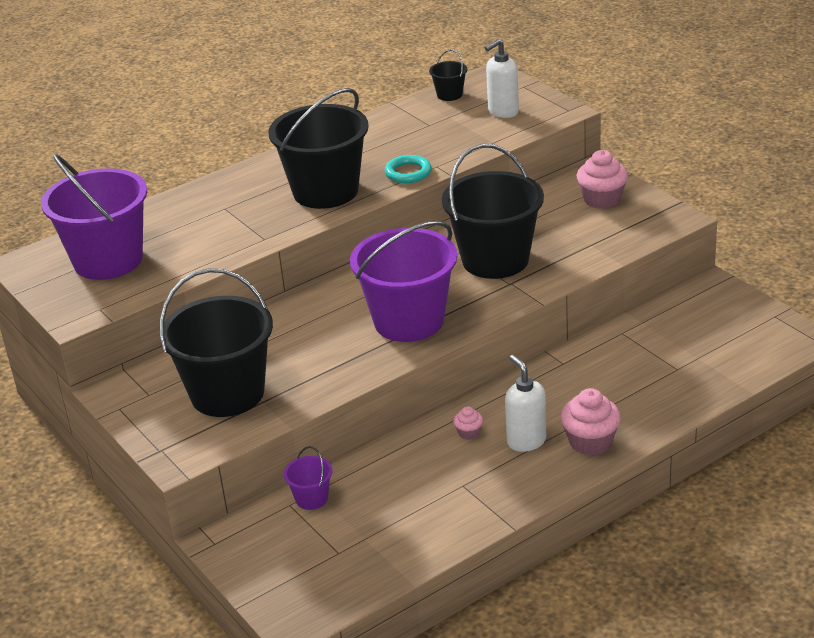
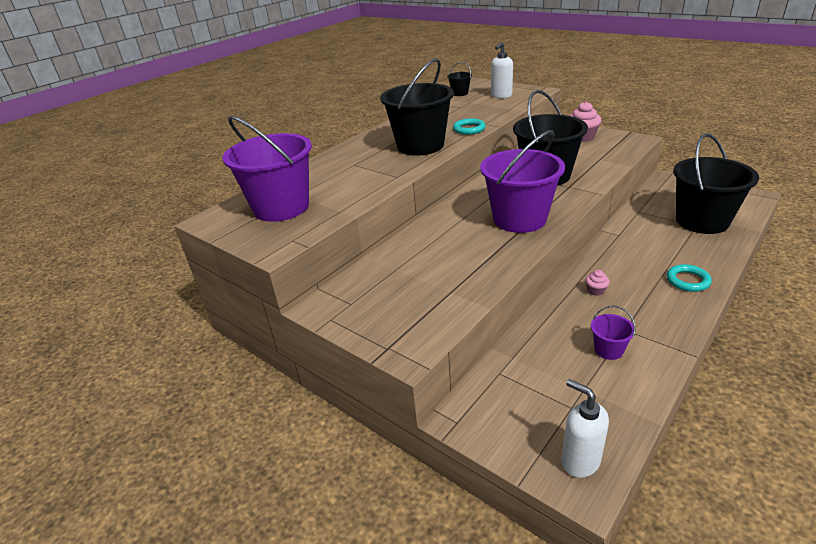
camera: 15 degrees left, 0 degrees up
black bucket [160,268,273,417] -> black bucket moved to [673,133,759,234]
purple bucket [284,446,332,510] -> purple bucket moved to [591,306,635,360]
white soap dispenser [505,355,546,452] -> white soap dispenser moved to [561,379,609,478]
pink cupcake [561,388,621,456] -> turquoise ring [667,264,712,292]

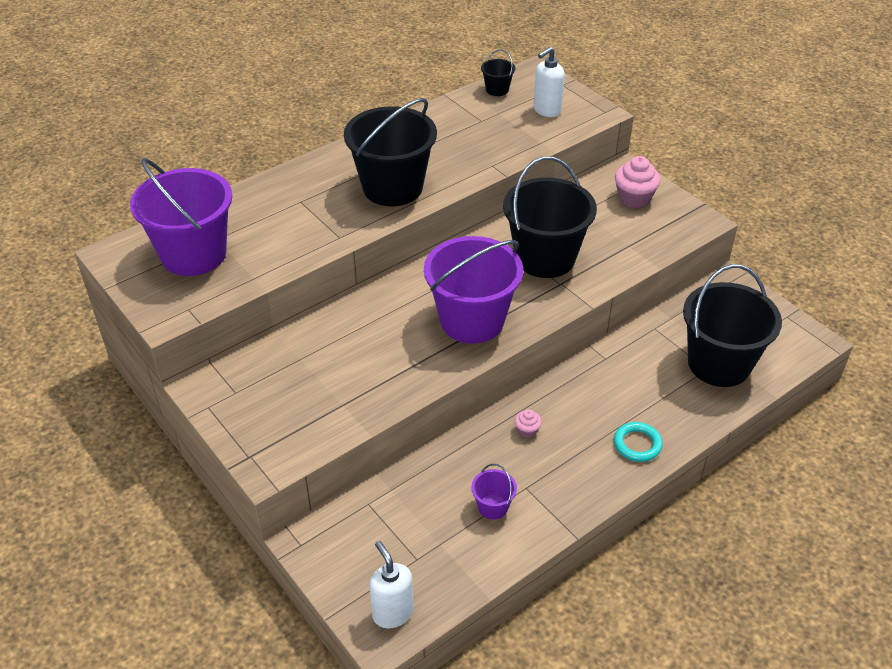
camera: 10 degrees right, 10 degrees up
turquoise ring [453,118,486,135] -> none

